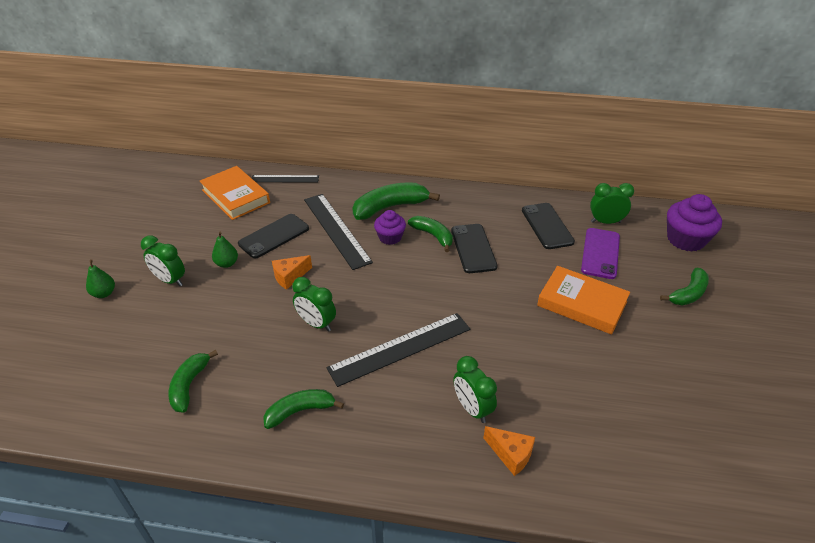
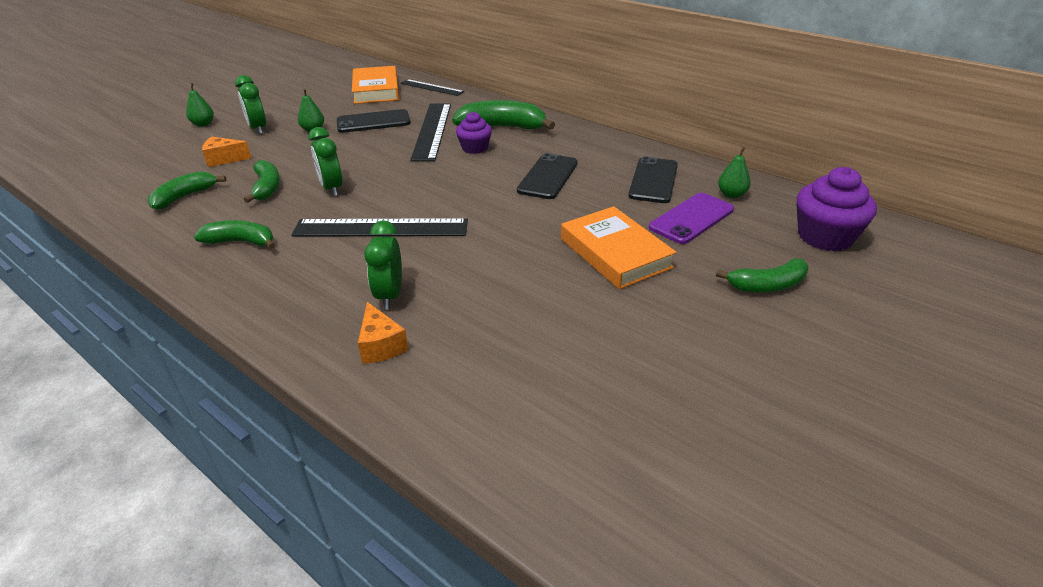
camera: 30 degrees right, 5 degrees down
orange cheese [272,255,312,290] -> orange cheese moved to [202,136,251,167]
green banana [408,216,453,252] -> green banana moved to [244,160,280,203]
green clock [590,183,634,224] -> green pear [718,147,751,198]

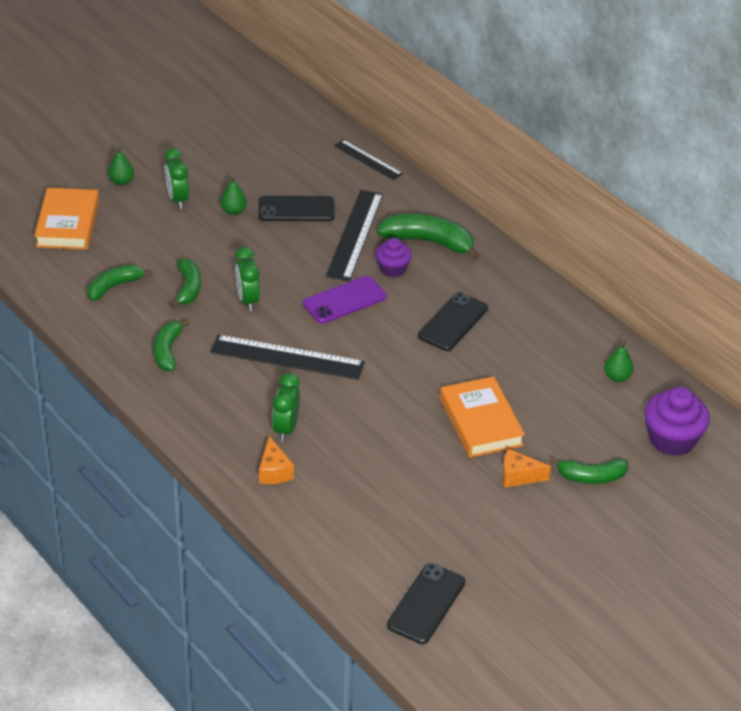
camera: 10 degrees right, 5 degrees up
green banana [194,220,275,249] -> green banana turned 105 degrees counterclockwise [153,319,190,371]
orange cheese [202,136,251,167] -> orange cheese moved to [502,449,551,488]
orange book [352,66,399,104] -> orange book moved to [34,188,99,250]
black phone [628,156,678,203] -> black phone moved to [387,563,465,644]
purple phone [649,193,734,244] -> purple phone moved to [303,276,387,324]

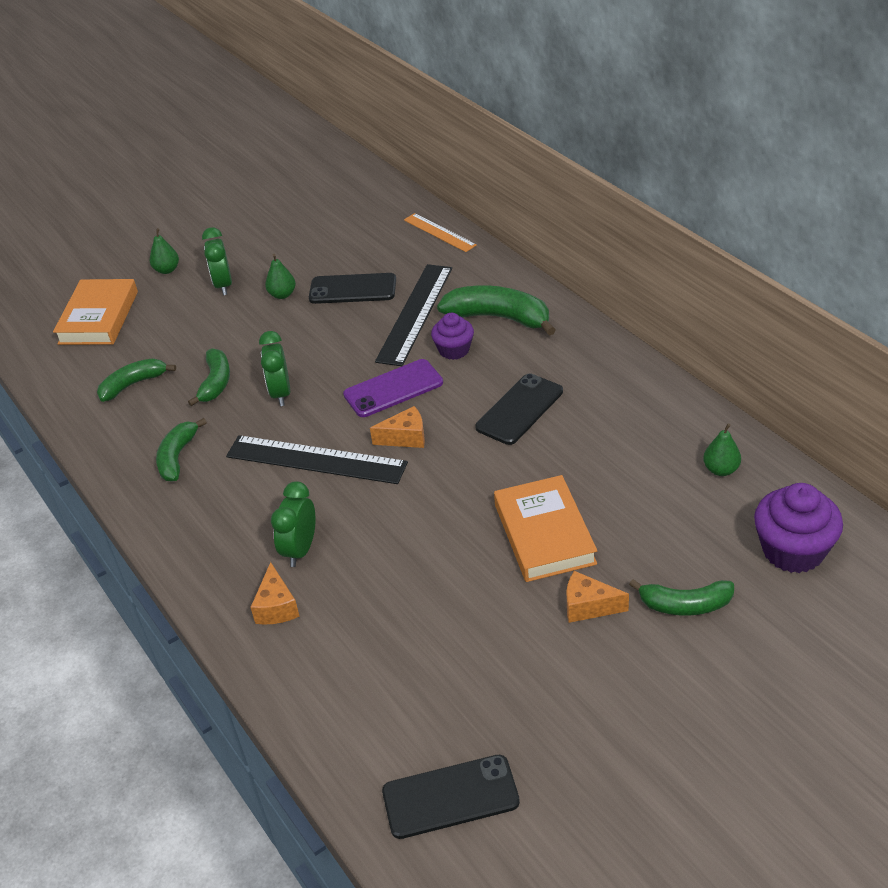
camera: 10 degrees right, 0 degrees up
black ruler [334,140,403,180] -> orange ruler [404,213,477,252]
black phone [387,563,465,644] -> black phone turned 45 degrees clockwise [382,755,520,839]
none -> orange cheese [370,406,425,448]

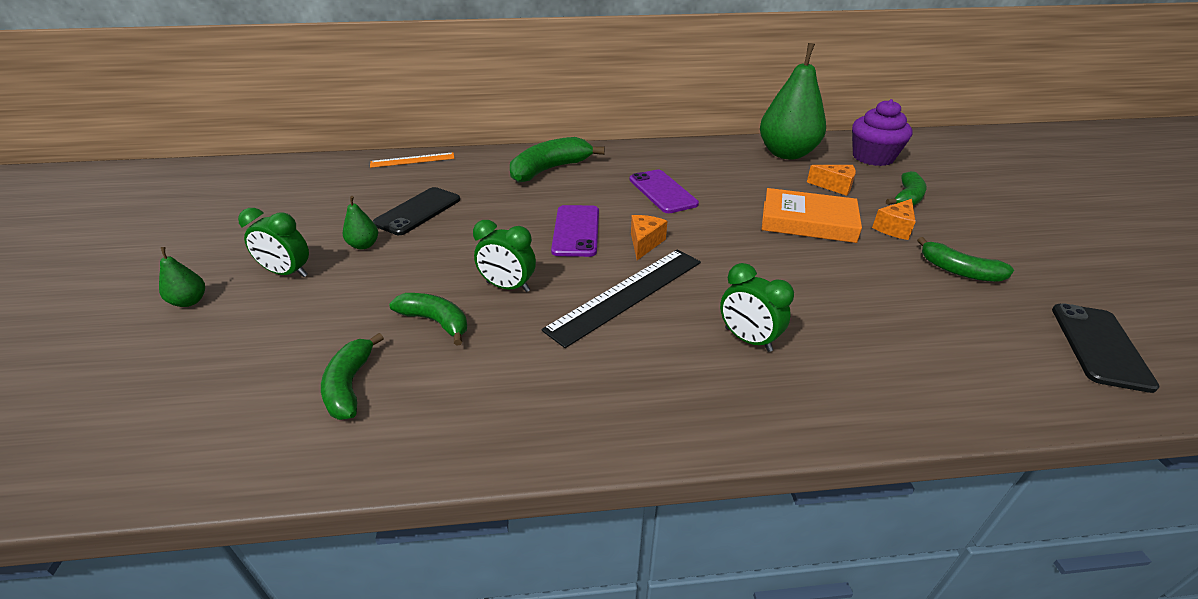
camera: 65 degrees left, 5 degrees down
orange book [53,279,138,345] -> none
green banana [156,418,207,482] -> green banana moved to [917,237,1014,282]
orange cheese [250,562,300,625] -> orange cheese moved to [807,165,856,196]
black ruler [375,264,452,366] -> none
purple cupcake [431,313,474,360] -> none
black phone [475,373,563,445] -> purple phone [630,170,699,213]
green pear [703,423,741,476] -> green pear [760,43,826,160], size x2.44

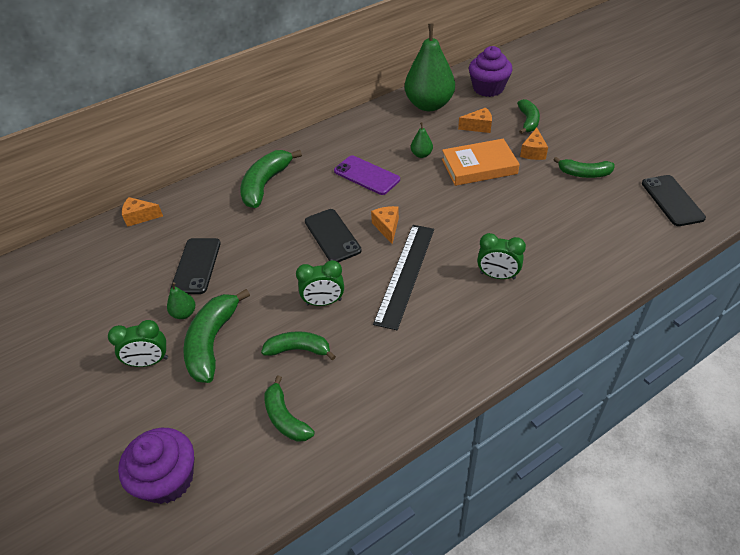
camera: 25 degrees left, 10 degrees up
green pear [159,247,205,307] -> green pear moved to [411,122,433,158]
orange ruler [370,152,455,168] -> orange cheese [122,197,163,227]
purple phone [551,205,599,257] -> black phone [305,209,362,262]
none -> purple cupcake [118,428,194,504]
none -> green banana [183,289,250,383]

